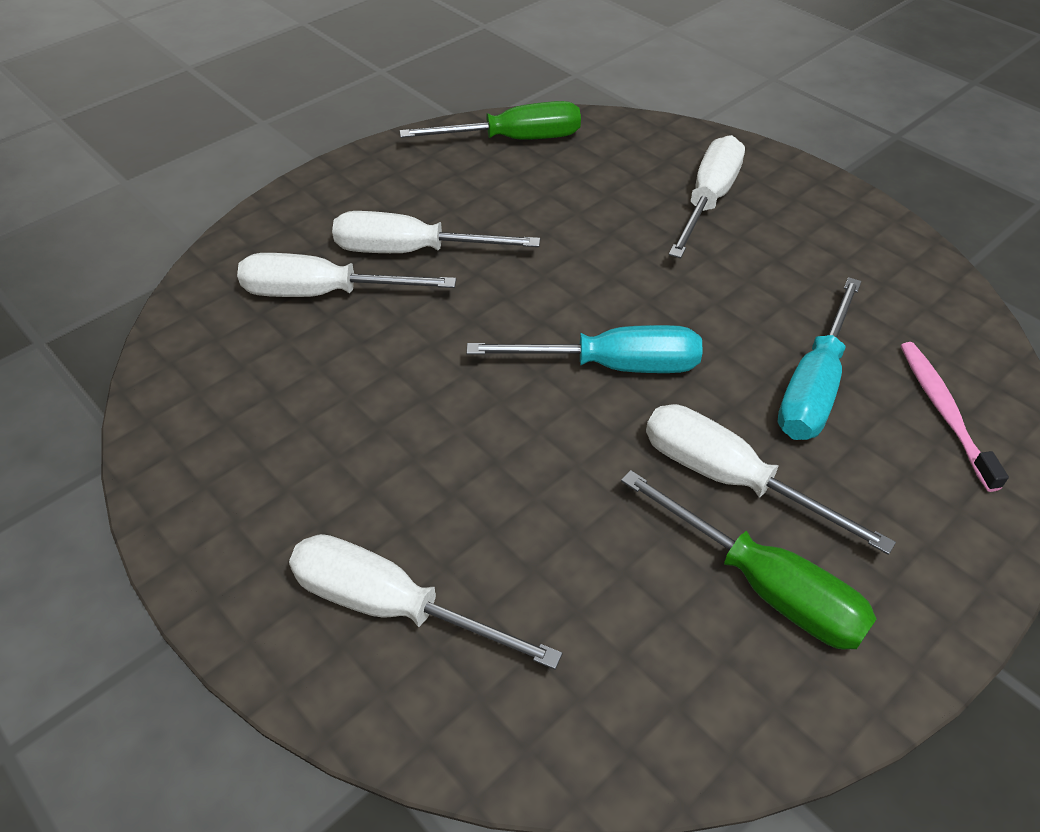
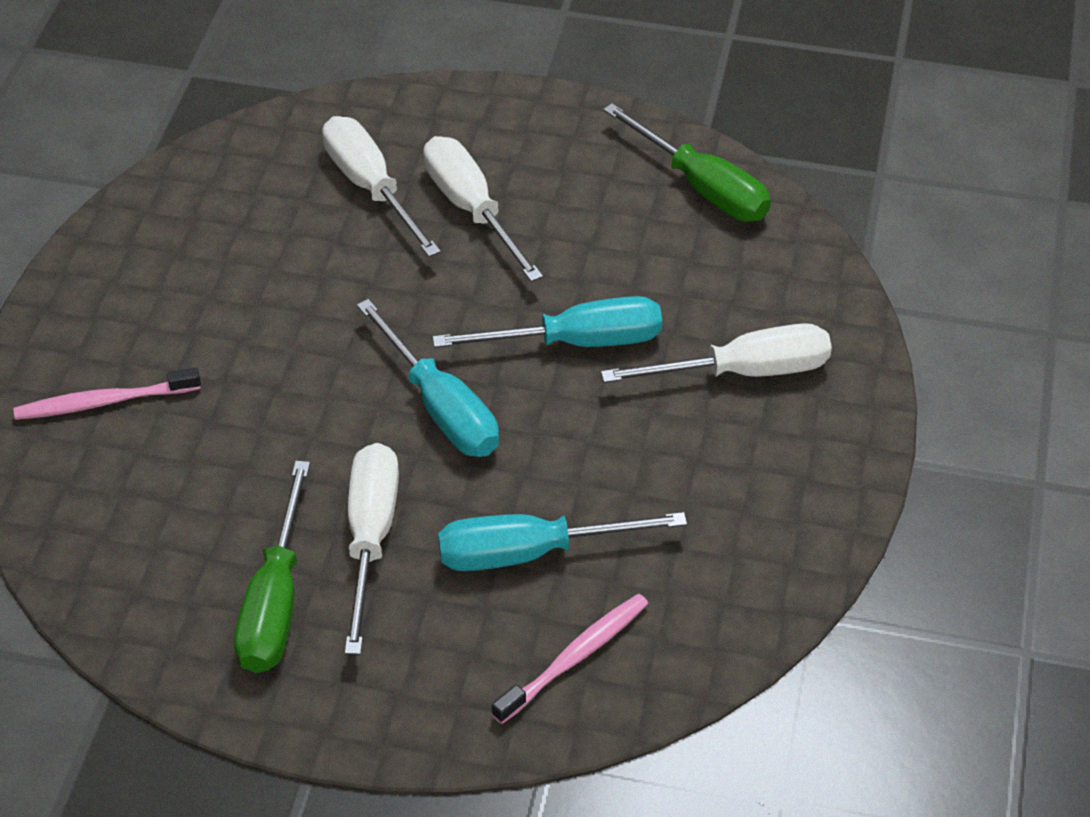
camera: 55 degrees right, 0 degrees up
white screwdriver [289,534,562,670] -> pink toothbrush [13,368,201,420]
none -> turquoise screwdriver [433,296,662,348]

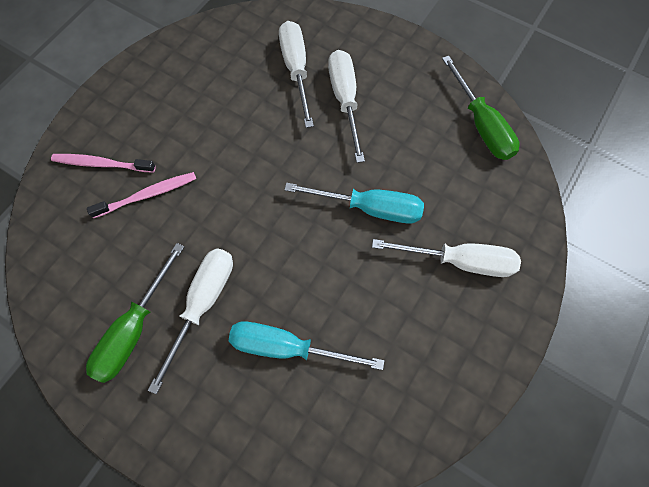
camera: 20 degrees right, 20 degrees up
turquoise screwdriver [357,299,499,457] -> none
pink toothbrush [492,594,648,724] -> pink toothbrush moved to [87,172,196,218]

